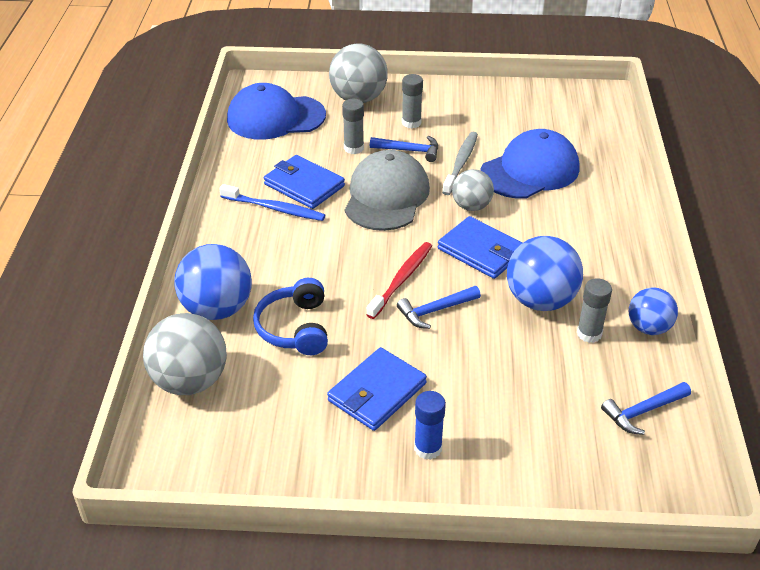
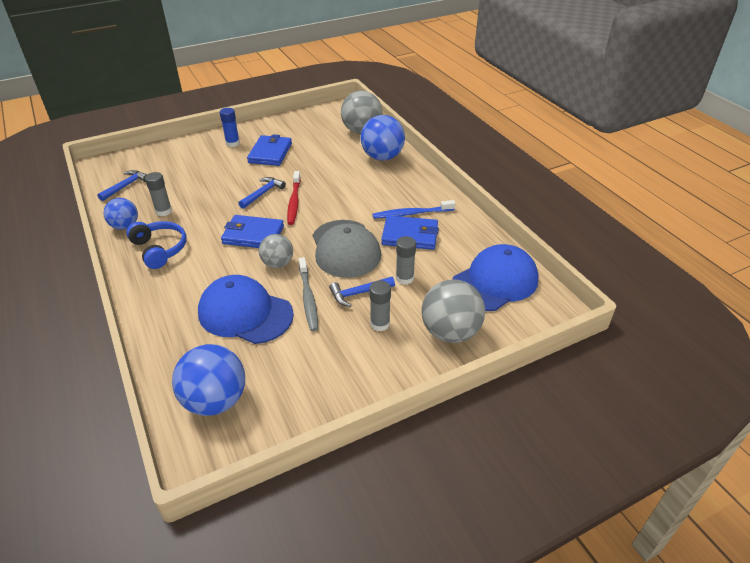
camera: 150 degrees right, 0 degrees up
blue headphones [253,278,328,355] -> blue headphones moved to [126,221,186,269]
blue cap [480,129,579,199] -> blue cap turned 90 degrees clockwise [198,275,294,344]
blue ball [507,236,583,311] -> blue ball moved to [172,344,245,416]

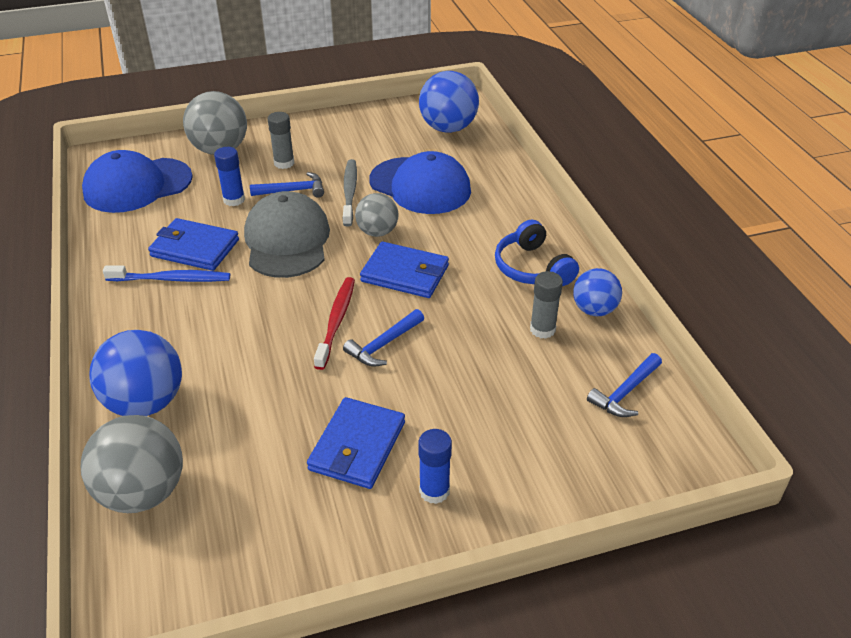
camera: 170 degrees left, 0 degrees up
grey glue stick [396,236,416,285] -> blue glue stick [214,147,245,206]

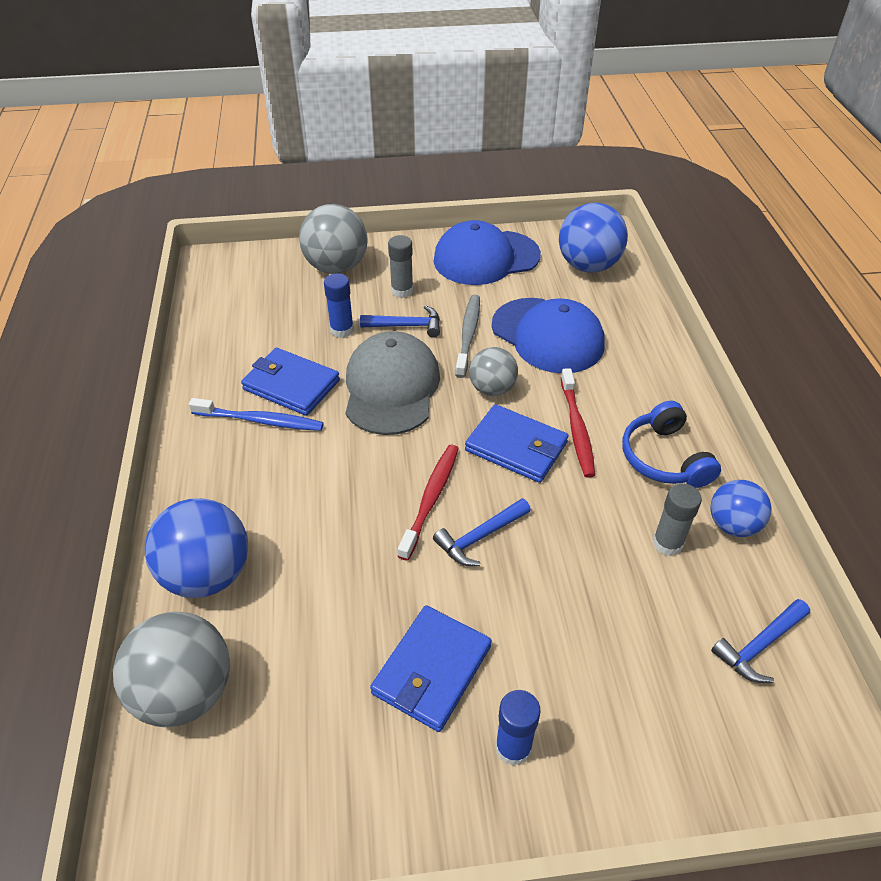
camera: 10 degrees right, 5 degrees up
blue cap [82,150,193,213] -> blue cap moved to [433,220,541,285]
none -> red toothbrush [561,368,595,478]

